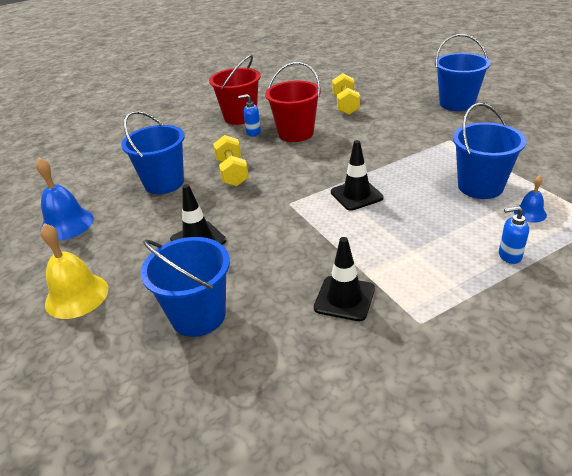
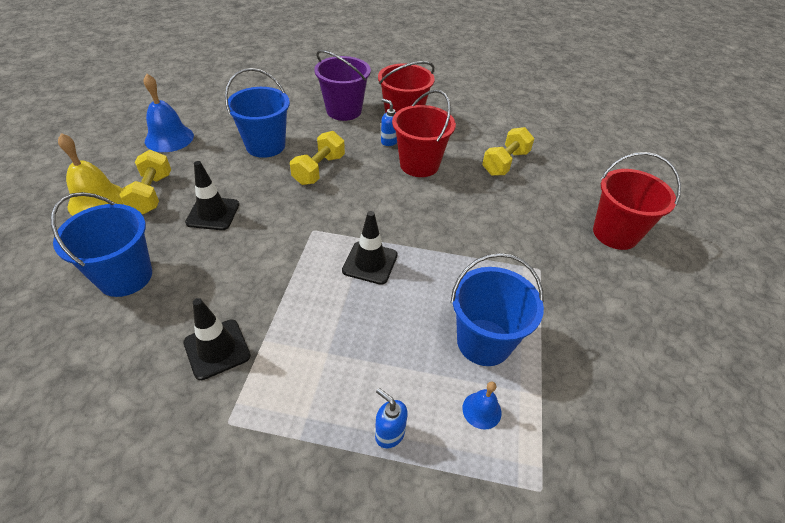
camera: 35 degrees right, 10 degrees up
blue bucket [435,34,491,111] -> red bucket [593,152,681,250]
none -> yellow dumbbell [120,150,171,214]
none -> purple bucket [314,50,371,121]

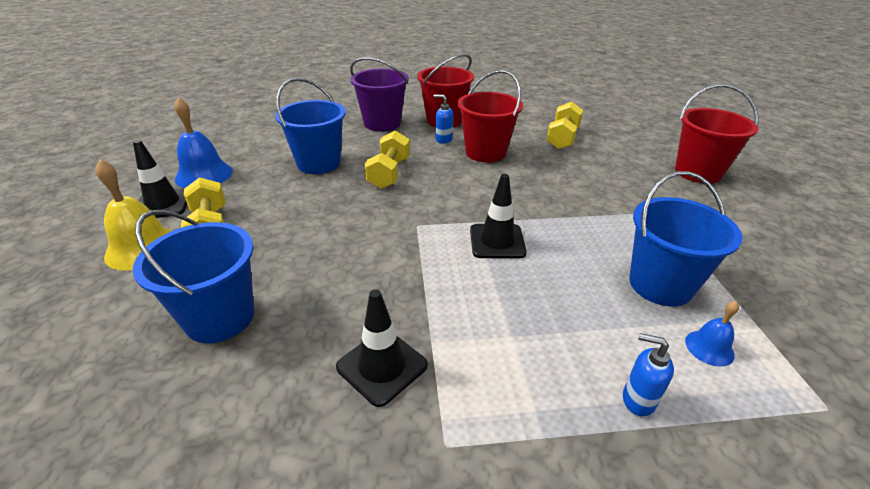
camera: 15 degrees left, 10 degrees down
black traffic cone [185,161,239,230] -> black traffic cone moved to [133,140,187,218]

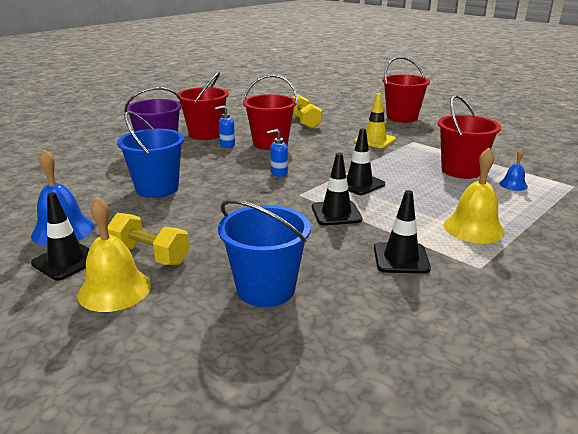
camera: 40 degrees left, 10 degrees down
yellow dumbbell [365,130,410,189] -> none
blue soap dispenser [623,333,674,416] -> blue soap dispenser moved to [267,129,288,177]
blue bucket [629,171,742,307] -> red bucket [438,95,501,179]
none -> black traffic cone [312,153,363,225]
none -> yellow traffic cone [354,93,396,148]
none -> yellow bell [444,148,505,243]

